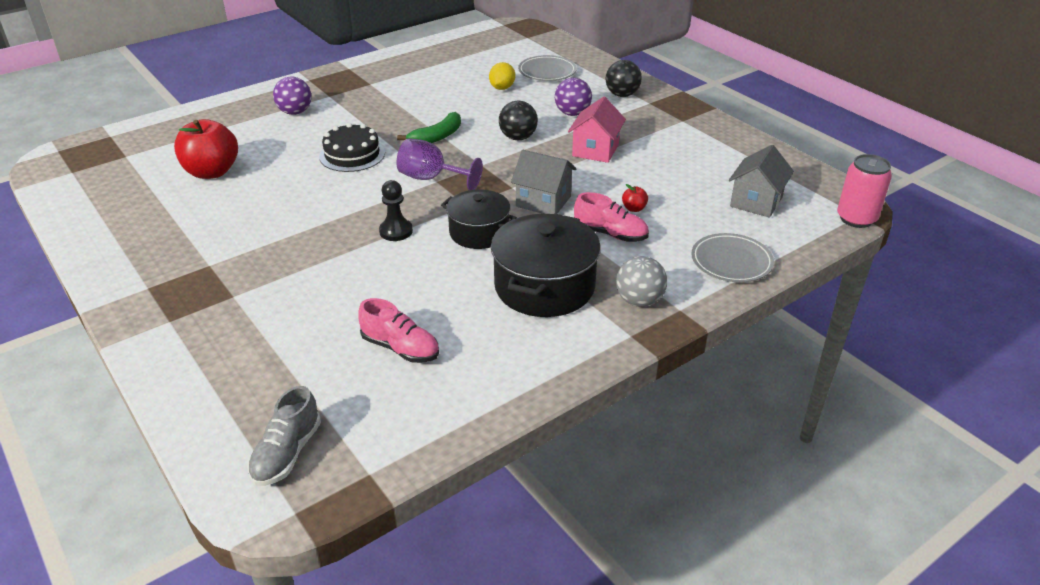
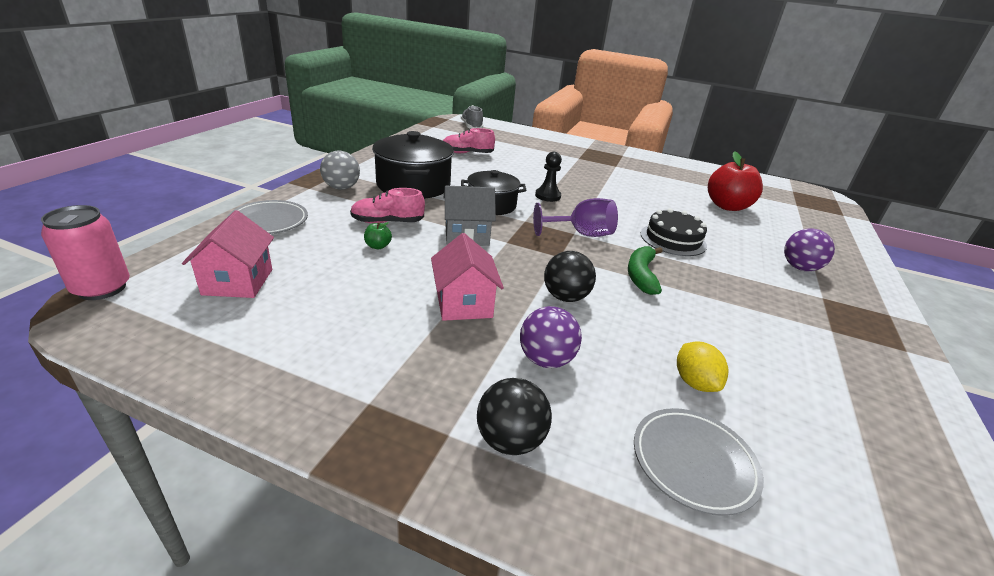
camera: 145 degrees right, 5 degrees down
red apple [622,184,648,212] -> green apple [364,222,392,249]
grey house [729,145,794,218] -> pink house [182,210,274,298]

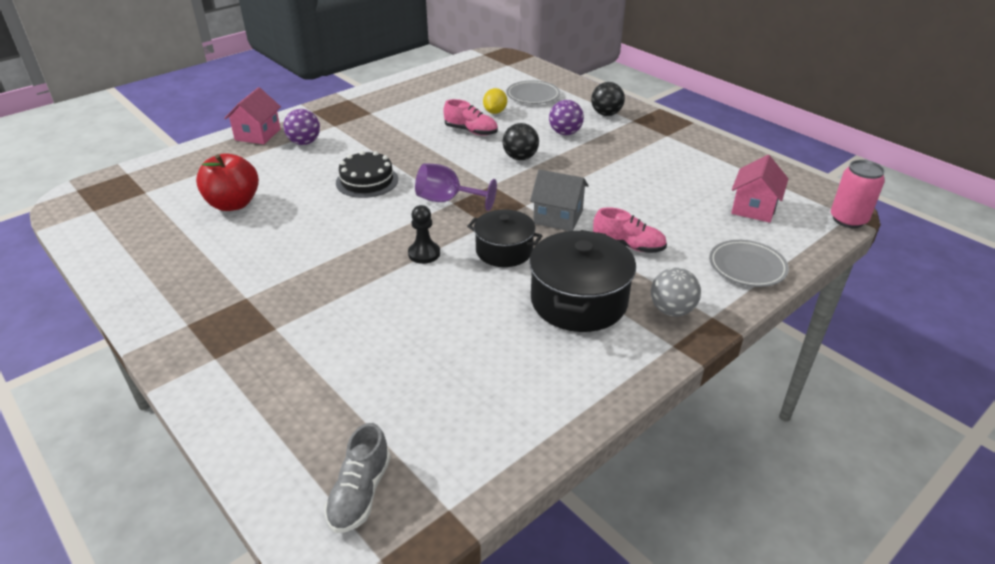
camera: 150 degrees left, 5 degrees up
green apple [364,222,392,249] -> none
pink house [431,233,504,321] -> pink house moved to [224,87,281,144]
pink shoe [443,128,495,153] -> pink shoe moved to [443,99,498,136]
green banana [628,246,663,295] -> none

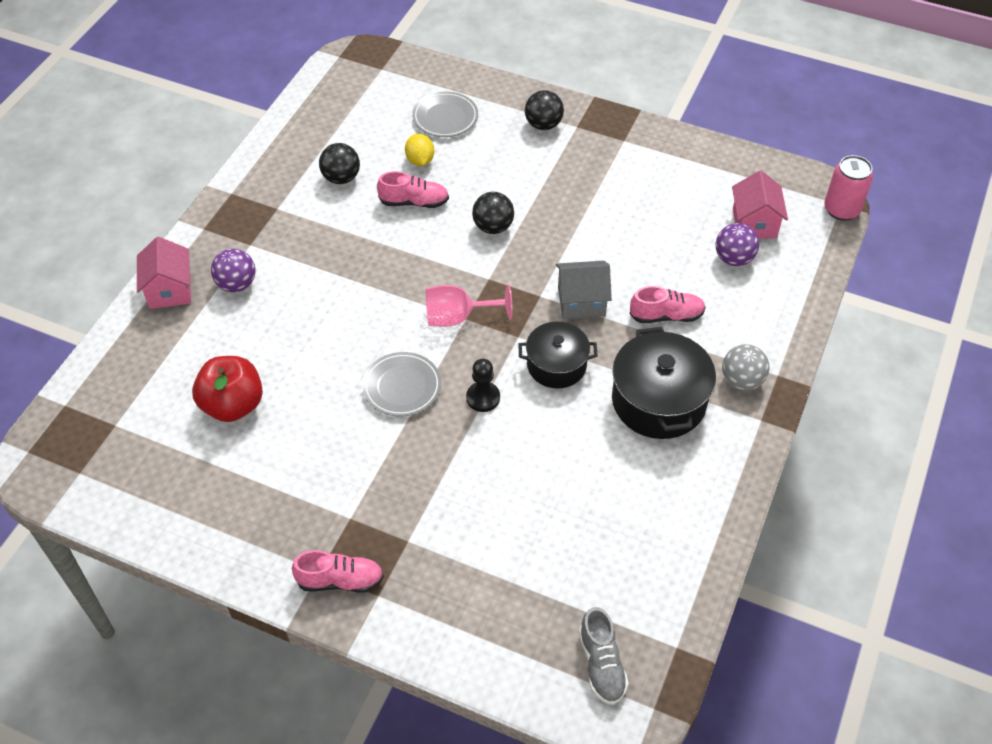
camera: 25 degrees left, 15 degrees up
black cake [336,151,398,198] -> none
purple goblet [415,163,497,211] -> pink goblet [426,284,513,327]
purple ball [549,100,584,135] -> purple ball moved to [716,223,759,266]
grey plate [709,240,789,287] -> grey plate moved to [362,352,441,417]
none -> pink shoe [292,550,384,593]
none -> black ball [319,143,360,184]

